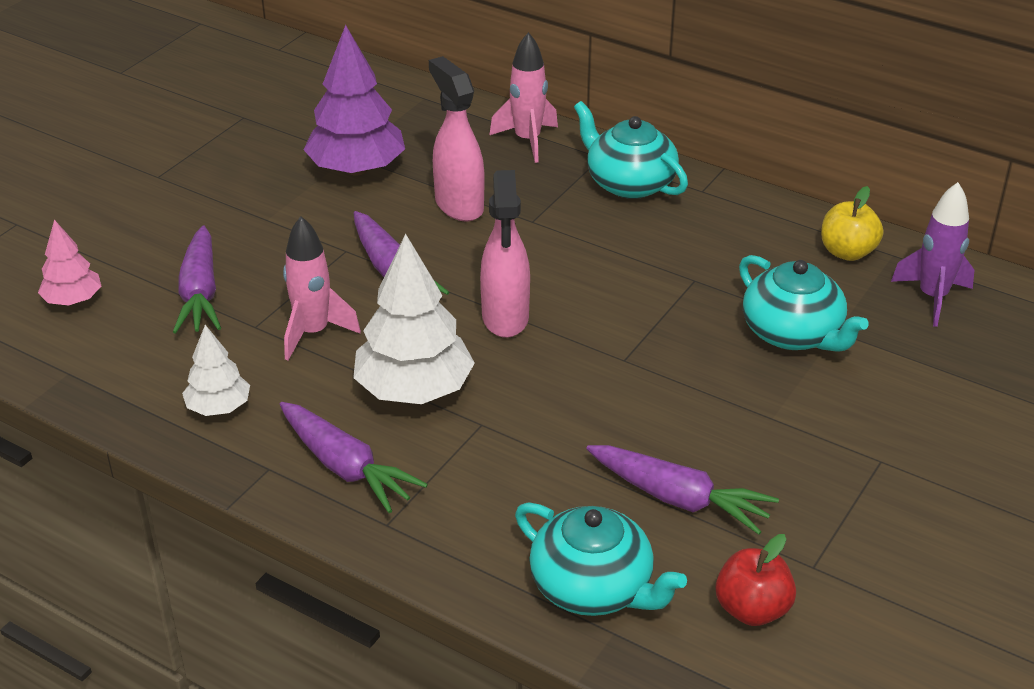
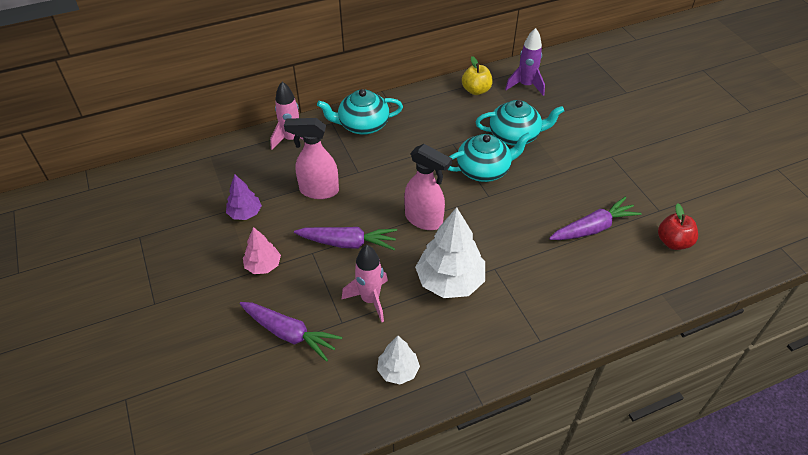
camera: 55 degrees left, 10 degrees up
pink tree [38,220,101,306] -> pink tree moved to [243,227,281,274]
purple carrot [279,402,428,513] -> none
purple tree [303,25,405,176] -> purple tree [226,174,262,220], size x0.55
turquoise teapot [515,503,687,616] -> turquoise teapot moved to [447,133,532,182]

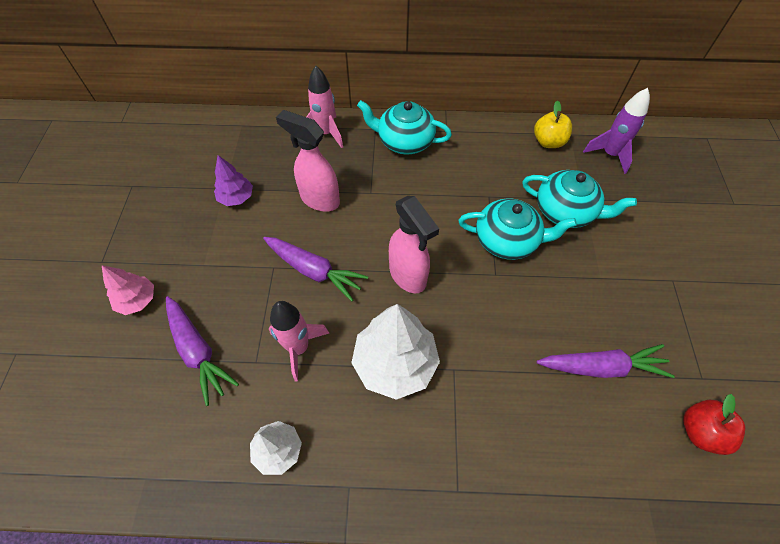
camera: 25 degrees right, 10 degrees up
pink tree [243,227,281,274] -> pink tree moved to [102,265,154,315]

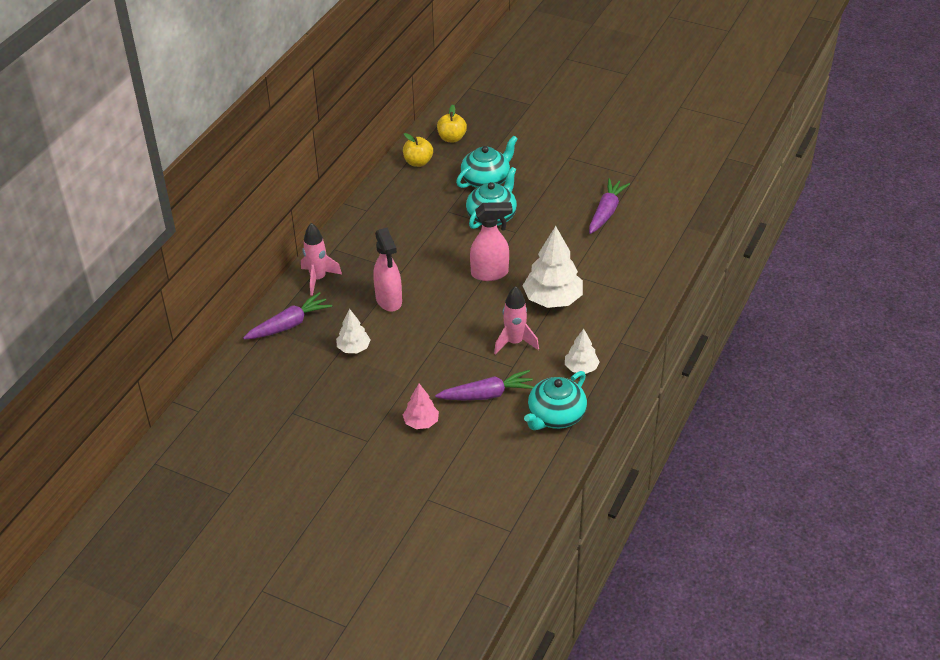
camera: 65 degrees left, 15 degrees down
purple tree [214,155,253,206] -> white tree [336,309,371,353]
purple carrot [263,237,368,302] -> purple carrot moved to [243,292,332,339]
pink spray bottle [276,110,340,212] -> pink spray bottle turned 75 degrees counterclockwise [373,228,402,312]
turquoise teapot [357,100,452,154] -> turquoise teapot moved to [524,371,587,430]
purple rocket [583,88,650,174] -> yellow apple [437,105,467,142]
red apple [683,394,745,455] -> none

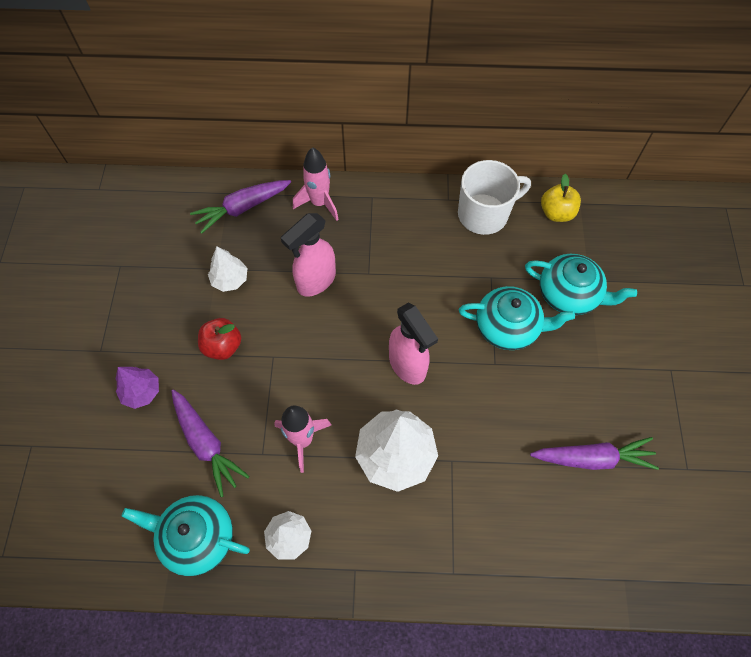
camera: 65 degrees right, 20 degrees up
purple carrot [243,292,332,339] -> purple carrot turned 120 degrees clockwise [190,180,291,234]
pink tree [403,383,439,429] -> purple tree [116,367,159,409]
yellow apple [437,105,467,142] -> none
none -> red apple [198,318,241,360]
none -> white mug [458,160,531,235]

